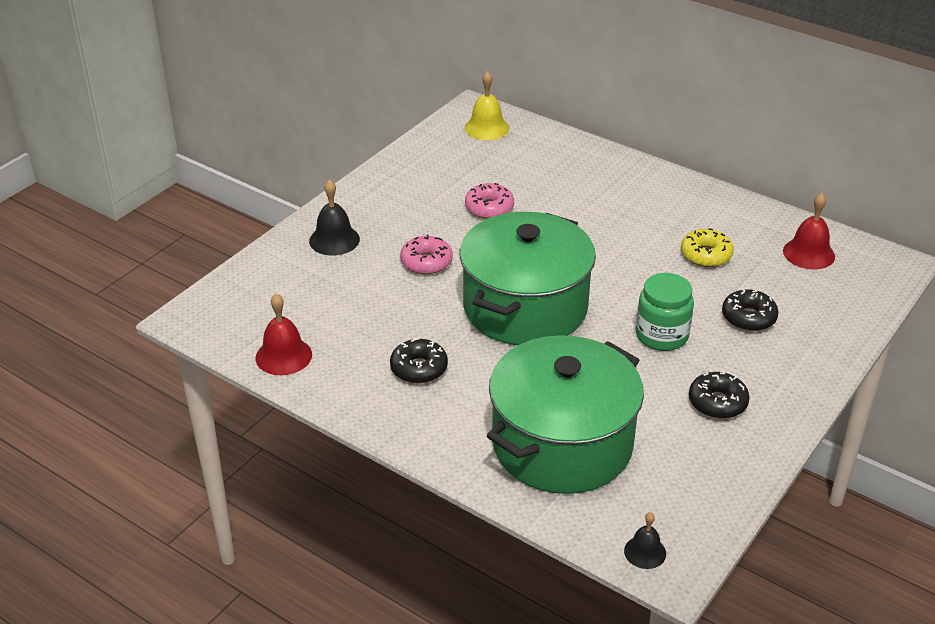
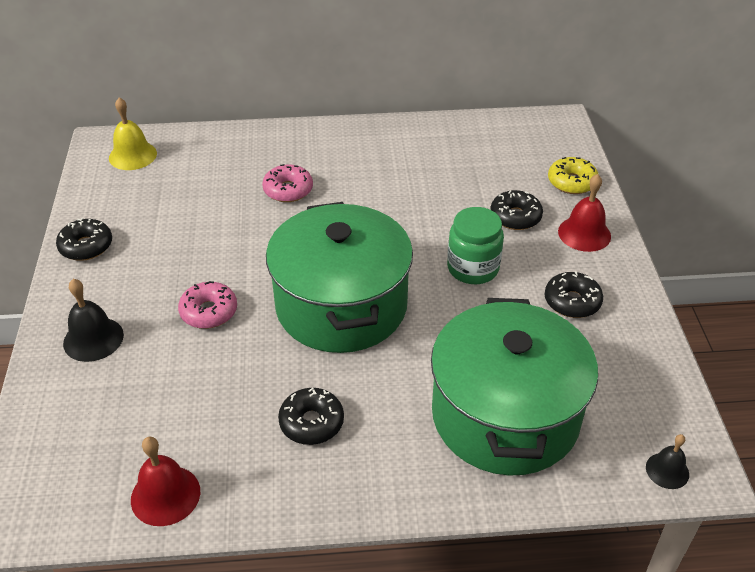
camera: 40 degrees left, 5 degrees up
pink donut [465,183,514,219] -> pink donut moved to [262,164,313,202]
yellow donut [681,228,734,267] -> yellow donut moved to [548,157,599,194]
red bell [783,193,835,270] -> red bell moved to [558,174,611,252]
none -> black donut [56,218,112,261]

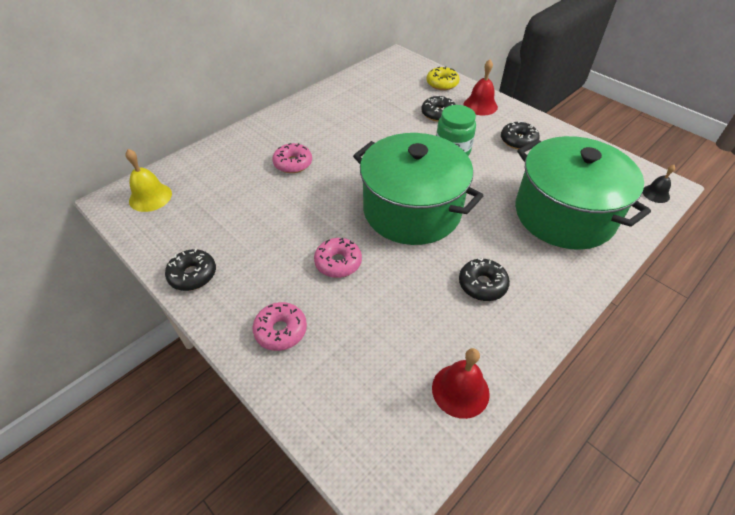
camera: 40 degrees left, 5 degrees up
black bell [63,279,124,362] -> pink donut [252,302,307,351]

